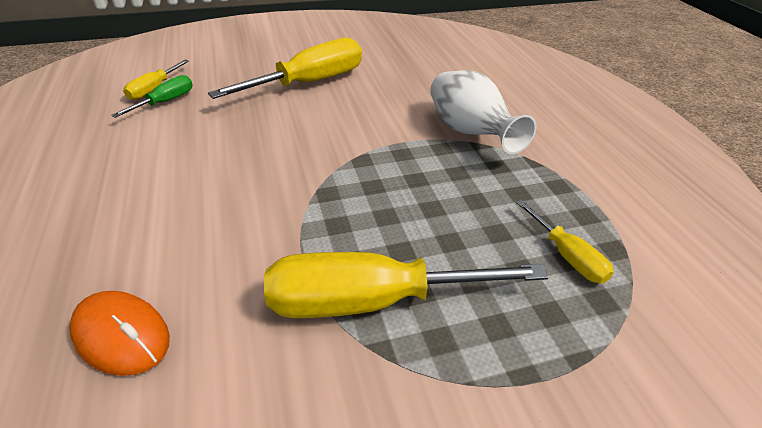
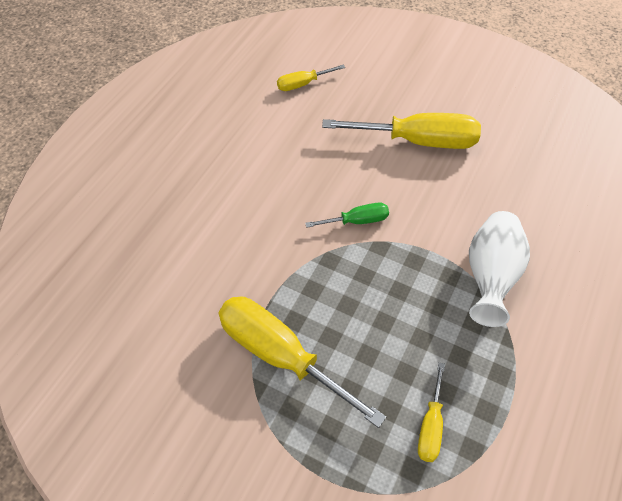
camera: 45 degrees right, 15 degrees up
orange mouse [69,291,170,376] -> none
green screwdriver [111,75,193,118] -> green screwdriver moved to [305,202,389,228]

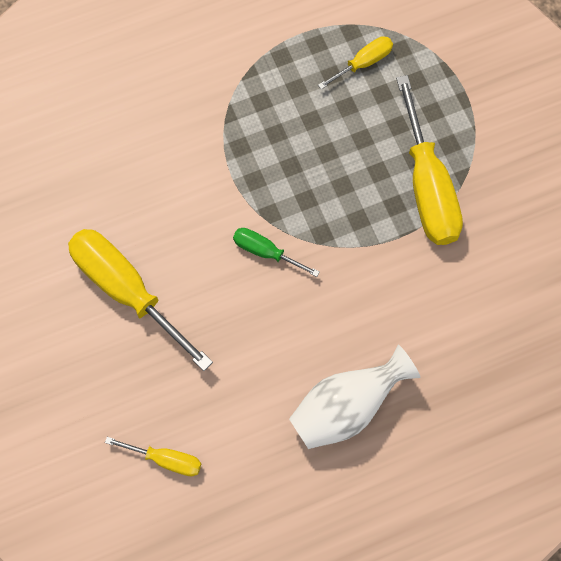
camera: 140 degrees left, 15 degrees up
white vase [469,211,530,327] -> white vase moved to [289,345,421,449]

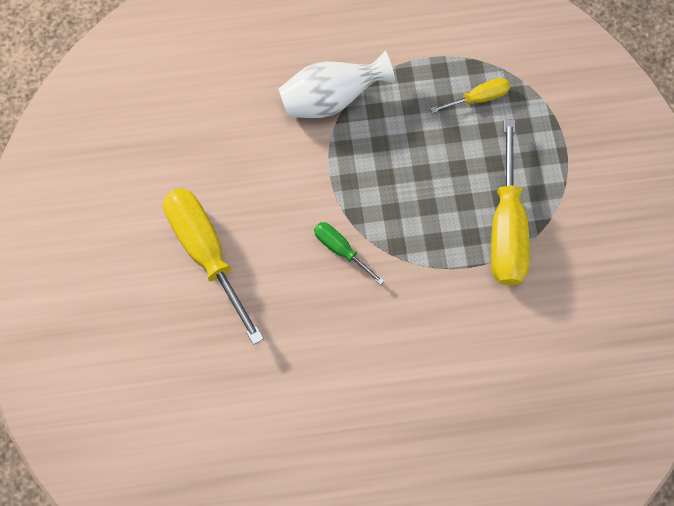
camera: 15 degrees right, 0 degrees up
yellow screwdriver [105,437,201,476] -> none
white vase [289,345,421,449] -> white vase moved to [278,51,396,118]

